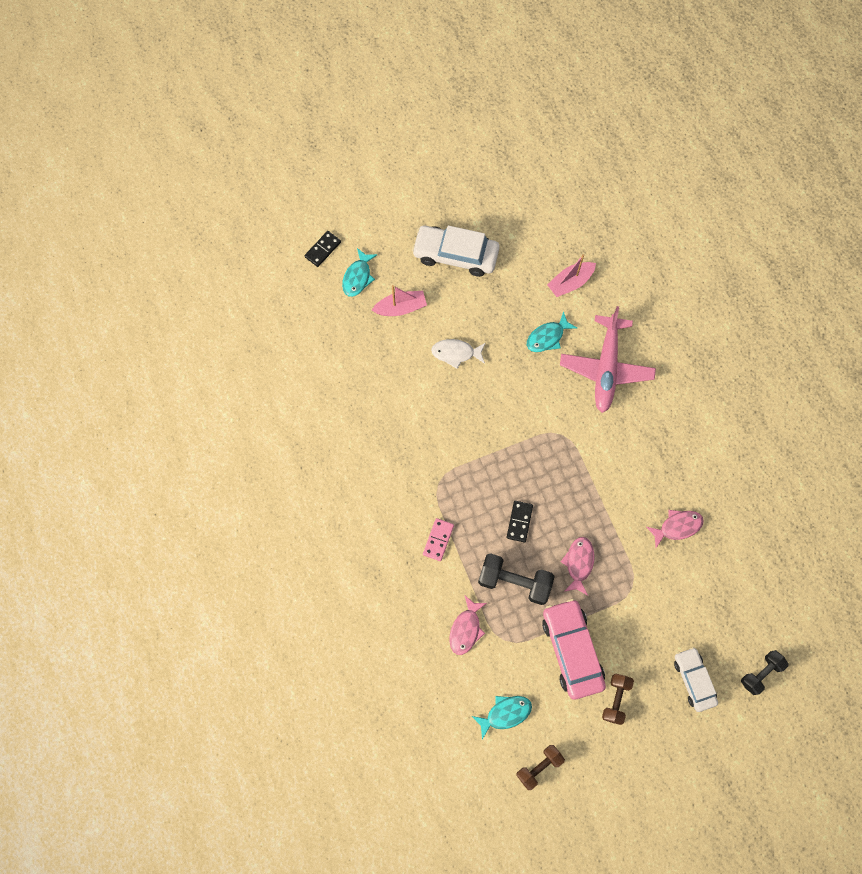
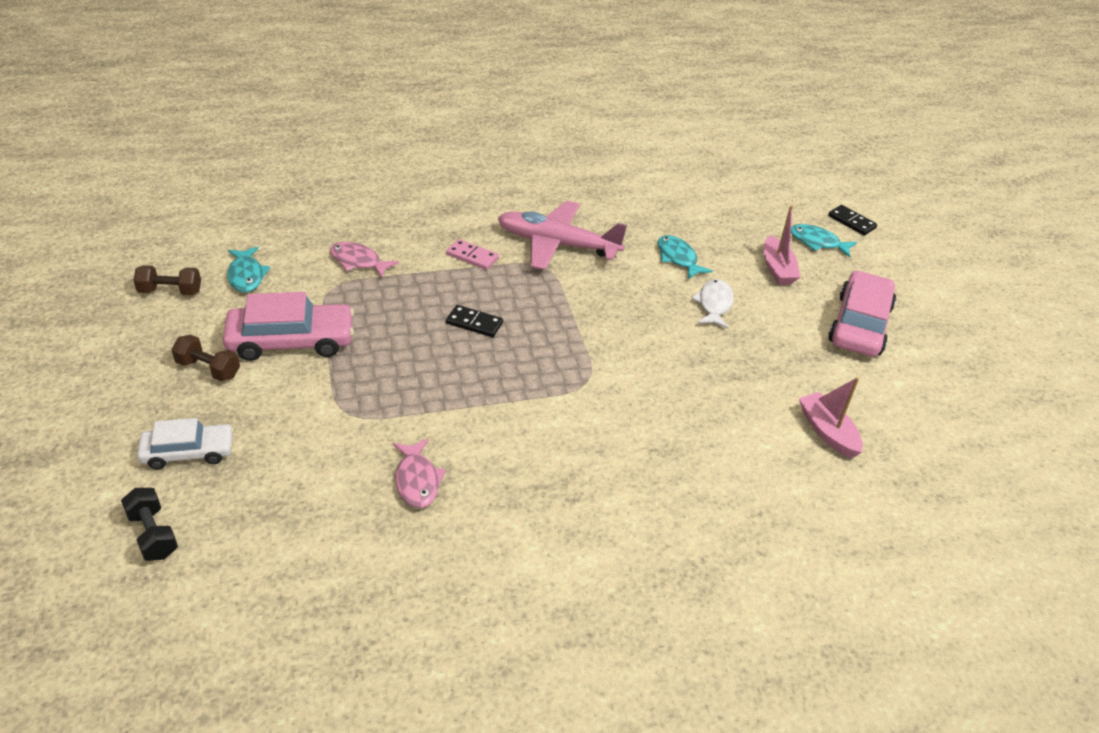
camera: 95 degrees right, 30 degrees down
white car [412,225,500,277] -> pink car [828,270,896,357]
black dumbbell [478,553,555,605] -> none
brown dumbbell [516,745,565,790] -> brown dumbbell turned 60 degrees counterclockwise [133,265,201,295]
turquoise fish [527,311,577,352] -> turquoise fish moved to [658,235,712,279]
pink plane [560,306,656,413] -> pink plane moved to [498,201,627,270]
pink fish [561,537,595,595] -> none

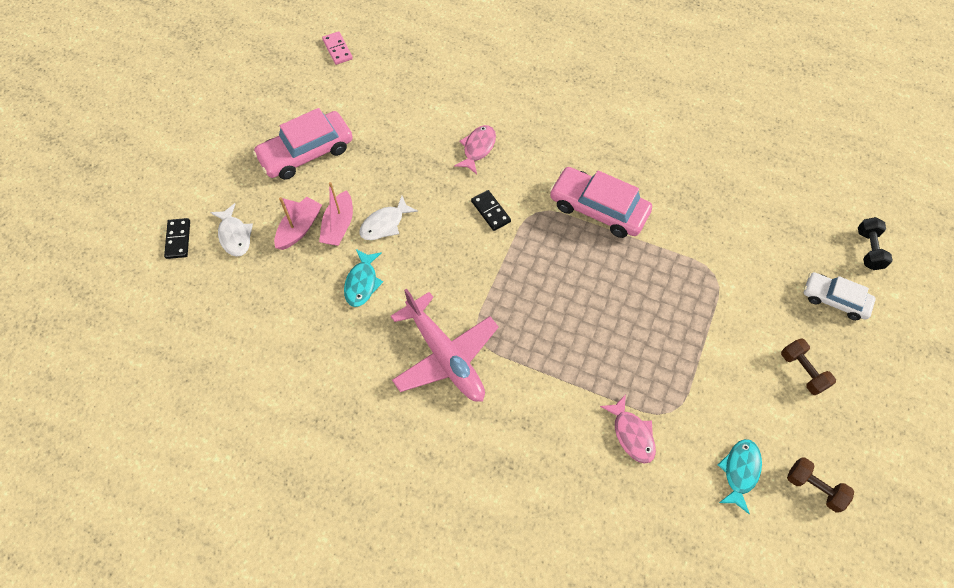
camera: 140 degrees left, 20 degrees up
pink car [223,292,354,361] -> pink car moved to [550,167,652,238]
pink fish [392,439,446,508] -> pink fish moved to [454,125,496,174]
pink domino [446,239,499,270] -> pink domino moved to [322,31,353,65]
black domino [446,305,503,337] -> black domino moved to [471,190,511,231]
turquoise fish [791,224,857,257] -> white fish [210,203,253,257]
pink boat [799,377,863,458] -> pink boat moved to [319,182,353,246]

